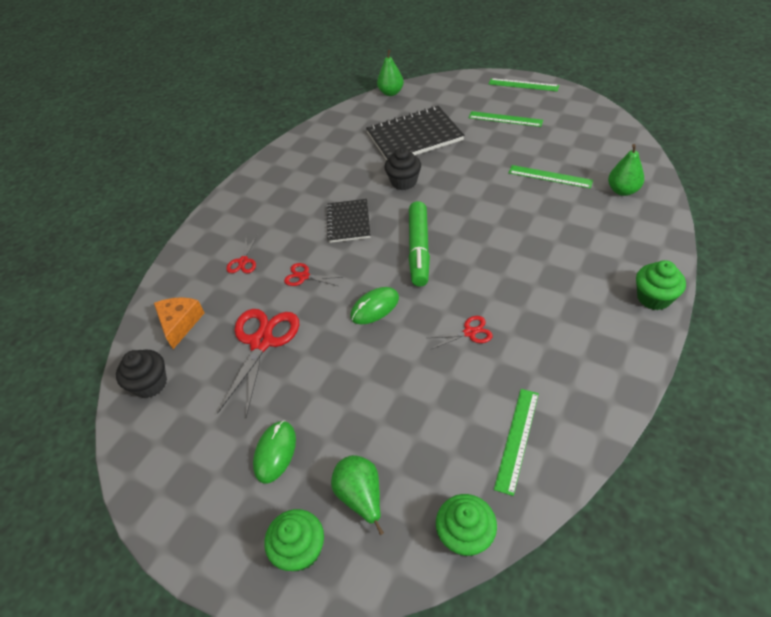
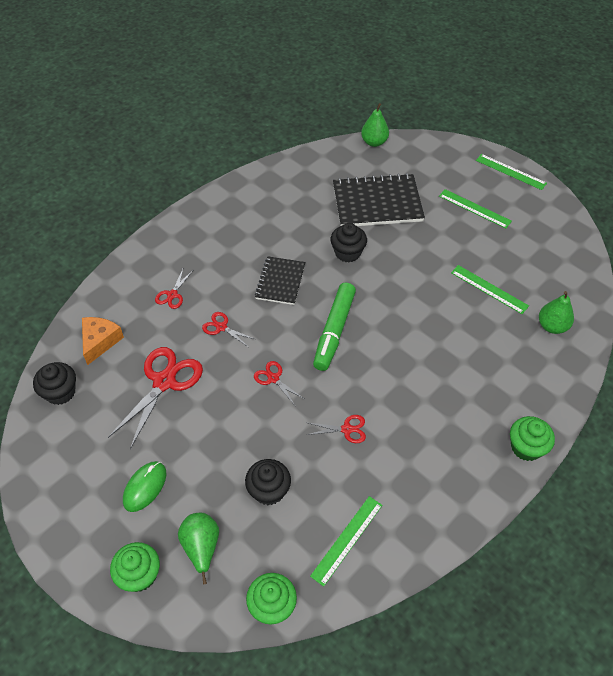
camera: 10 degrees right, 5 degrees up
green mouse [351,287,399,324] -> red scissors [254,361,304,405]
none -> black cupcake [245,459,291,505]

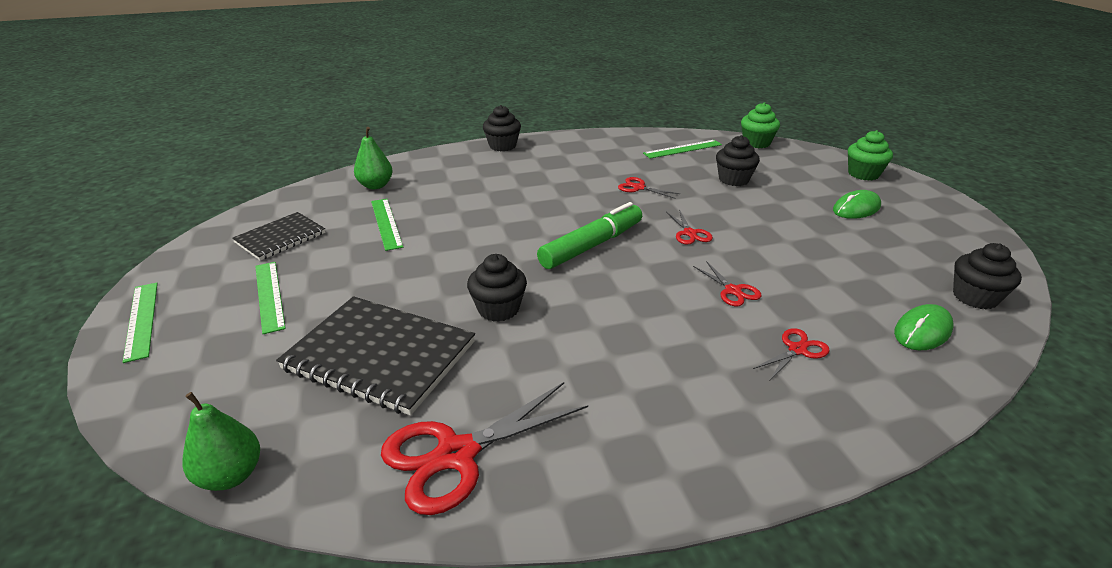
camera: 150 degrees left, 20 degrees down
orange cheese [82,317,124,365] -> green mouse [894,304,954,350]
red scissors [108,347,203,449] -> red scissors moved to [381,382,588,515]
green pear [178,513,219,585] -> none
black notebook [255,256,306,305] -> black notebook moved to [232,212,325,261]
green cupcake [510,416,555,461] -> black cupcake [483,105,521,151]

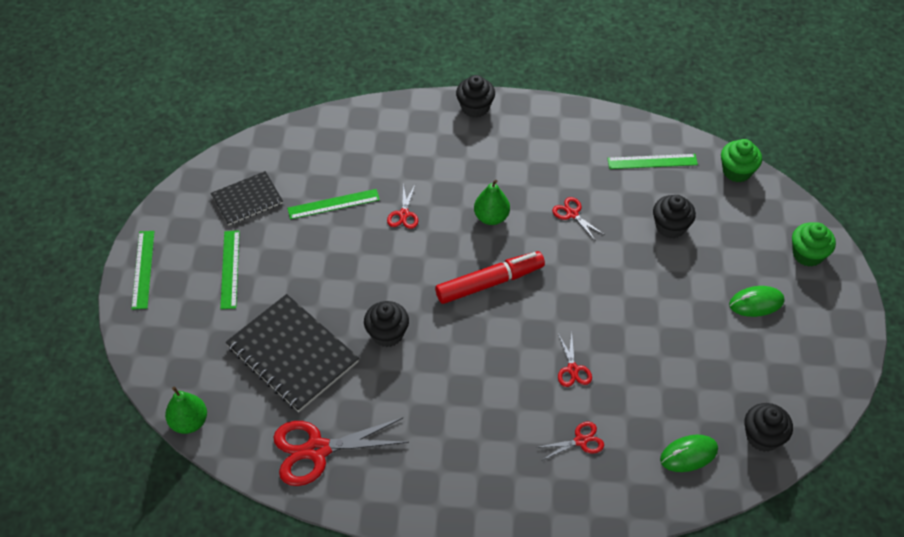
camera: 20 degrees right, 20 degrees up
green pear [354,127,393,189] -> green pear moved to [474,180,510,225]
green ruler [371,199,403,251] -> green ruler turned 75 degrees clockwise [287,189,380,219]
green marker [537,202,642,269] -> red marker [435,251,545,304]
red scissors [666,209,713,245] -> red scissors moved to [387,183,418,229]

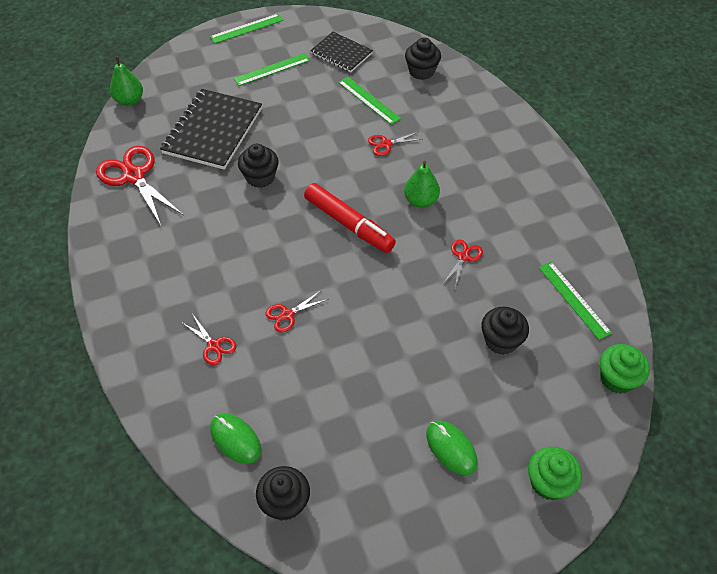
camera: 65 degrees right, 0 degrees up
black cupcake [456,75,495,118] -> black cupcake moved to [405,37,441,80]

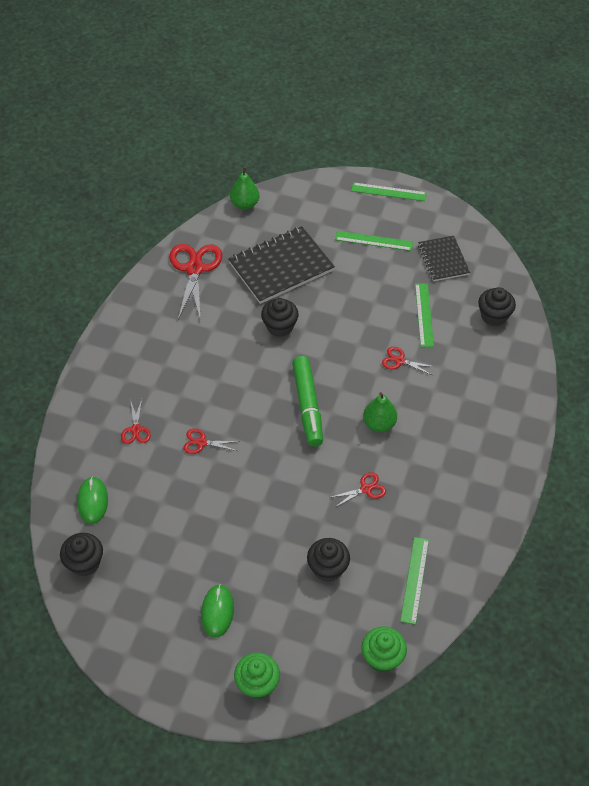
camera: 40 degrees right, 0 degrees up
red marker [304,183,396,253] -> green marker [292,356,323,447]

